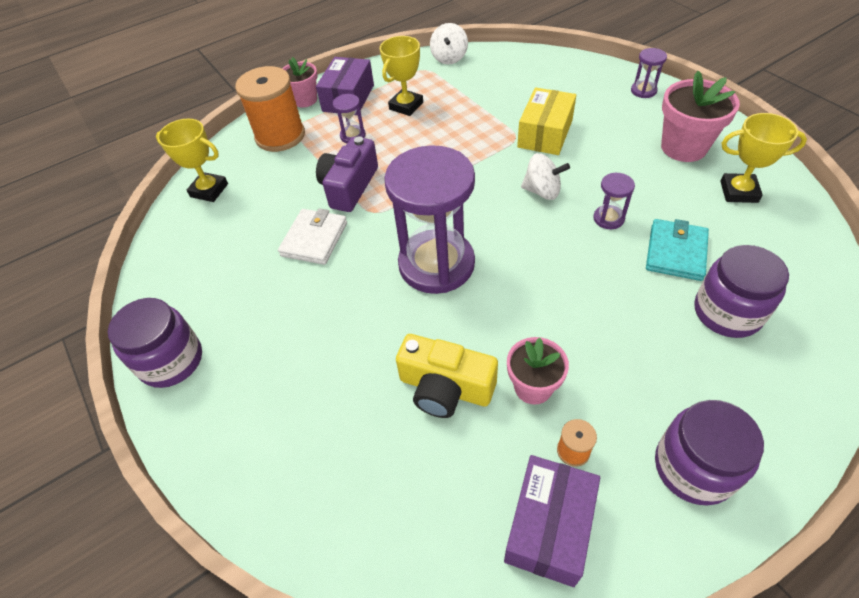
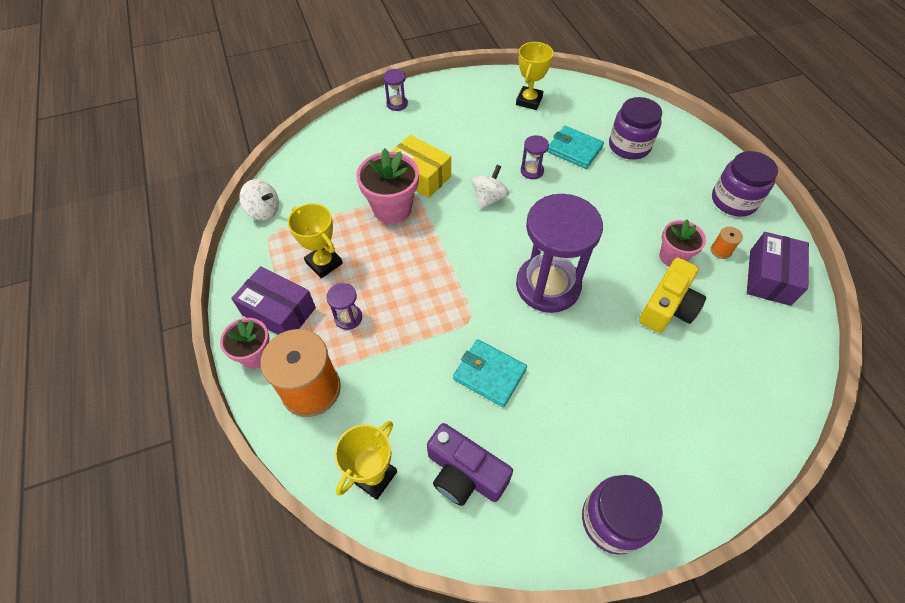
camera: 80 degrees left, 5 degrees up
white wallet [278,208,347,265] -> turquoise wallet [453,339,527,407]
purple camera [316,136,378,212] -> purple camera moved to [427,423,513,506]
purple box [504,455,600,587] -> purple box turned 75 degrees clockwise [747,232,809,306]
pink flower pot [661,71,740,162] -> pink flower pot moved to [356,148,419,224]

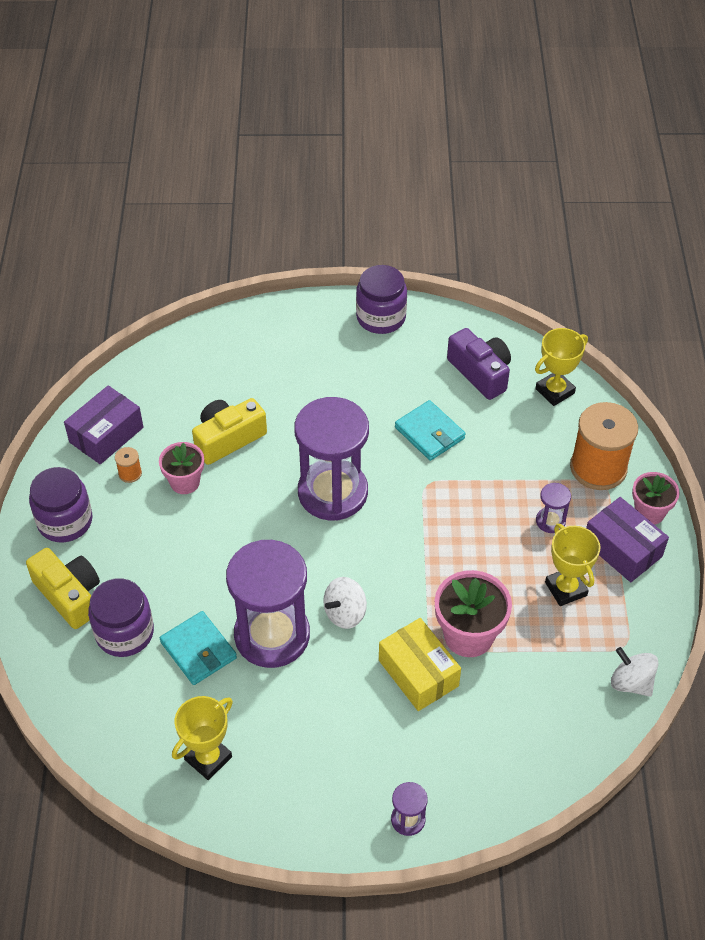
camera: 160 degrees left, 5 degrees down
purple hourglass [521,135,549,179] -> purple hourglass [226,540,310,668], size x2.41
none -> yellow camera [26,548,100,629]

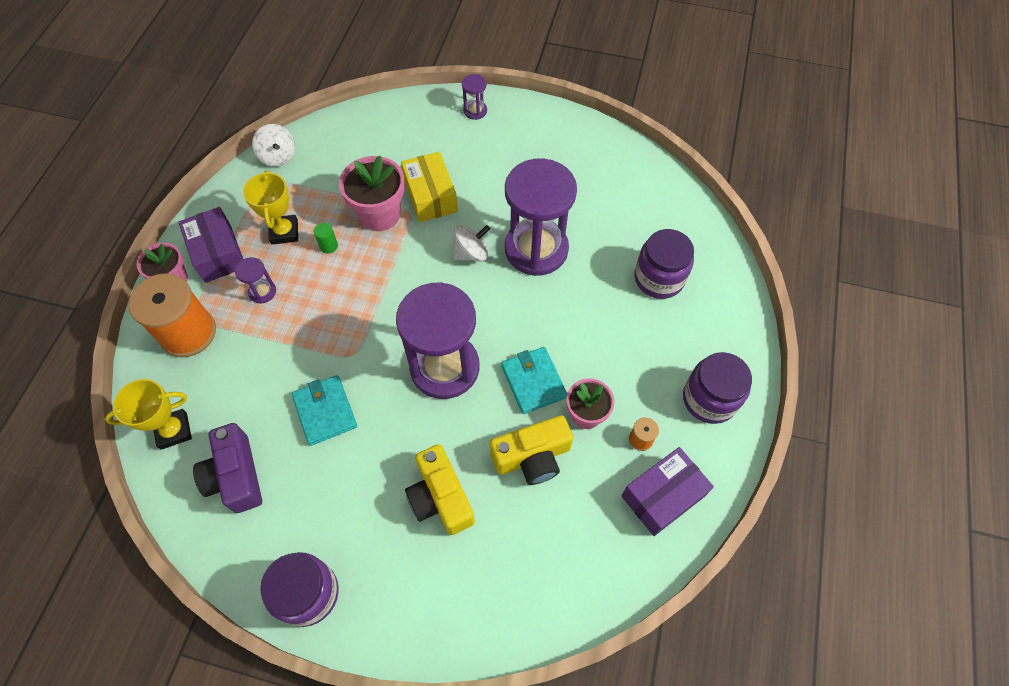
camera: 165 degrees left, 10 degrees up
yellow camera [26,548,100,629] -> yellow camera moved to [405,444,475,535]
turquoise wallet [160,611,237,685] -> turquoise wallet moved to [501,347,567,414]
yellow trophy [172,696,233,780] -> none
none -> green cylinder [314,223,338,254]

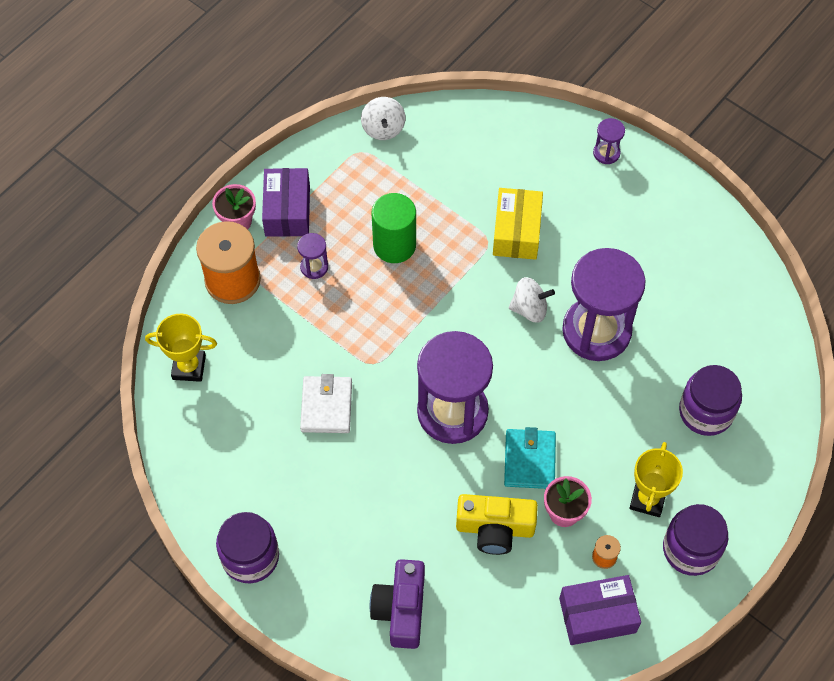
camera: 25 degrees right, 0 degrees up
purple camera [193,423,262,513] -> purple camera moved to [370,559,425,649]
yellow trophy [243,170,298,245] -> yellow trophy moved to [629,442,683,517]
turquoise wallet [292,375,357,446] -> white wallet [300,374,352,433]
green cylinder [314,223,338,254] -> green cylinder [372,193,416,263], size x2.24
pink flower pot [339,156,405,231] -> none
yellow camera [405,444,475,535] -> none

